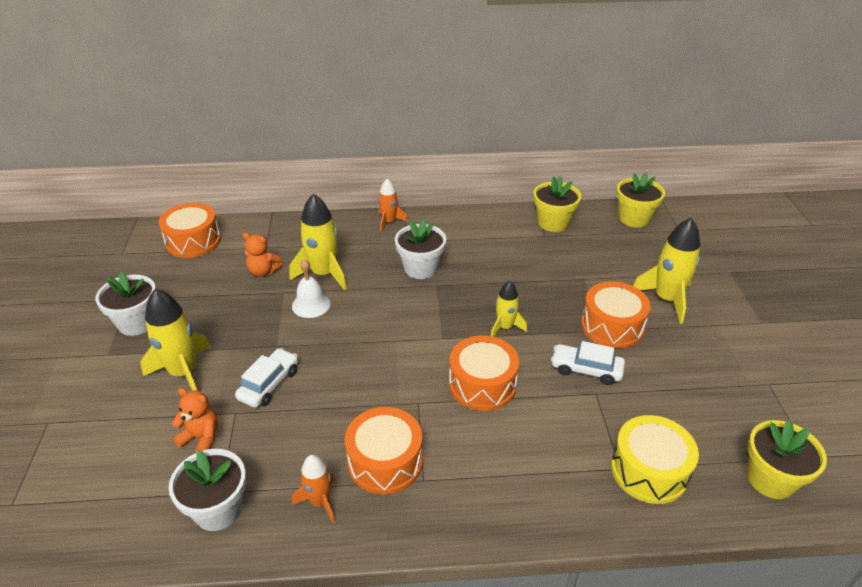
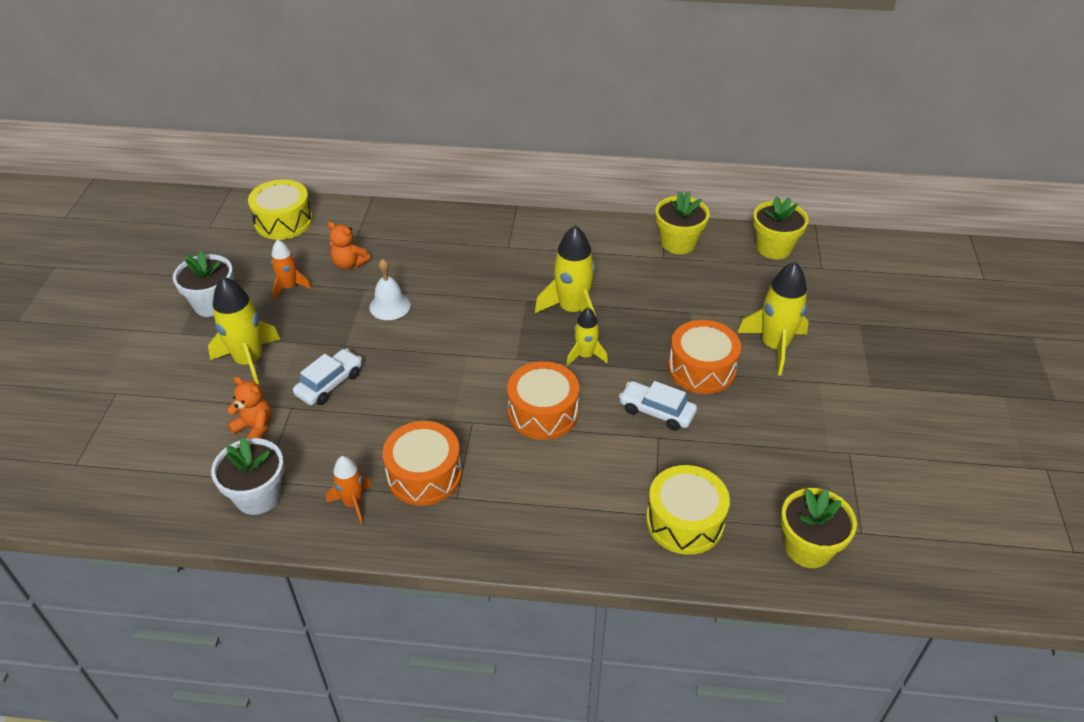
camera: 10 degrees right, 5 degrees up
orange drum [158,203,221,258] -> yellow drum [248,180,313,240]
yellow rocket [290,194,347,290] -> yellow rocket moved to [535,225,596,316]
orange rocket [378,179,407,232] -> orange rocket moved to [271,240,311,300]
white flower pot [395,219,446,279] -> none

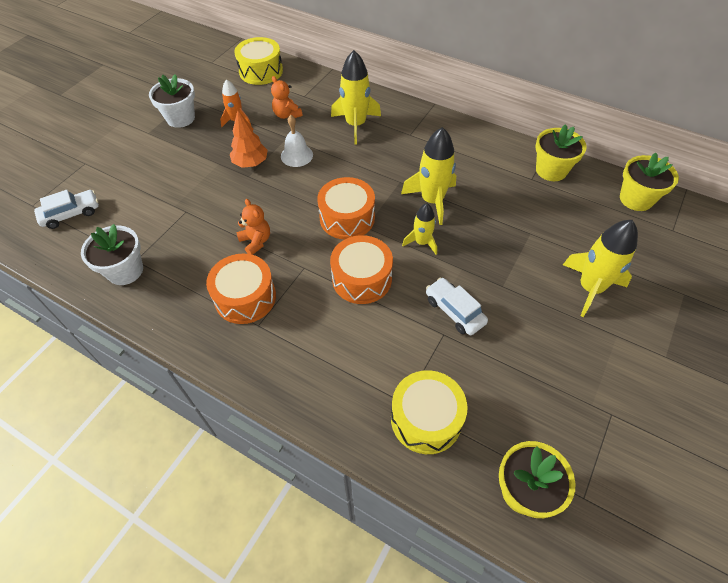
camera: 25 degrees right, 10 degrees up
yellow rocket [208,277,281,386] -> yellow rocket moved to [331,50,381,145]
orange teddy bear [227,376,271,439] -> orange teddy bear moved to [236,199,270,255]
white car [293,349,362,405] -> white car moved to [34,190,99,229]
orange rocket [326,456,372,524] -> none
orange drum [668,320,741,394] -> orange drum moved to [317,177,375,240]
none -> orange tree [230,110,268,168]

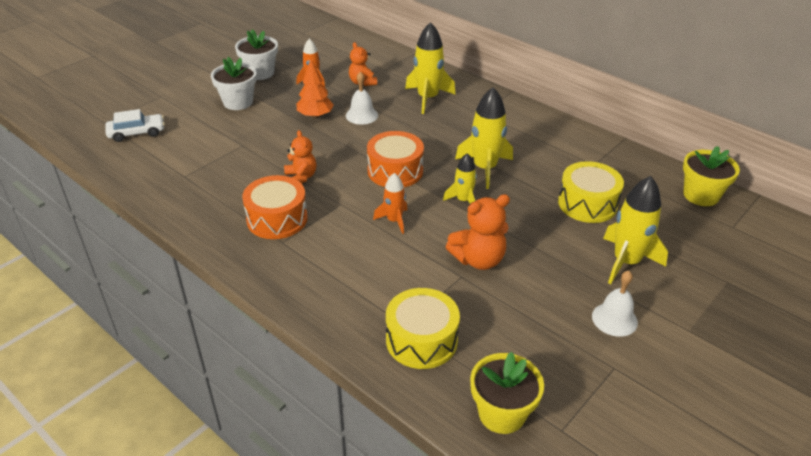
camera: 10 degrees right, 15 degrees down
white flower pot [81,224,143,285] -> white flower pot moved to [211,57,257,110]
yellow drum [234,37,283,85] -> yellow drum moved to [558,161,624,223]
orange drum [330,235,393,304] -> orange rocket [373,173,407,234]
white car [426,277,488,335] -> orange teddy bear [446,194,510,270]
yellow flower pot [535,124,587,181] -> none
none -> white bell [592,271,638,337]

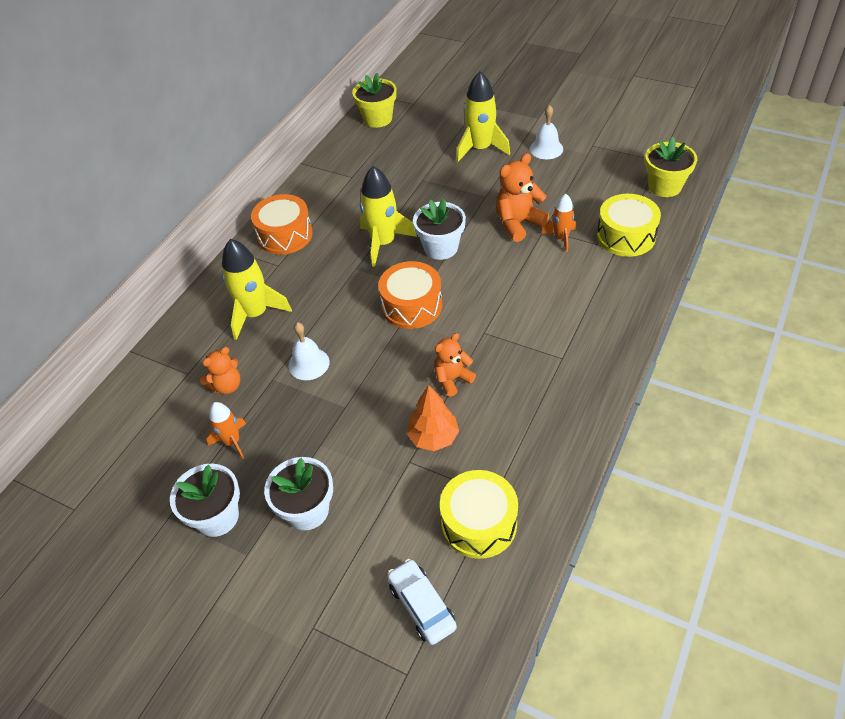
camera: 100 degrees left, 10 degrees up
orange drum [242,175,308,239] -> orange drum moved to [251,194,313,255]
orange tree [297,59,334,118] -> orange tree moved to [407,385,459,451]
orange rocket [373,173,407,234] -> orange rocket moved to [542,194,576,252]
yellow rocket [443,153,477,204] -> white flower pot [413,199,466,260]
orange teddy bear [446,194,510,270] -> orange teddy bear turned 90 degrees counterclockwise [496,153,549,242]
yellow drum [558,161,624,223] -> yellow drum moved to [440,470,518,559]

